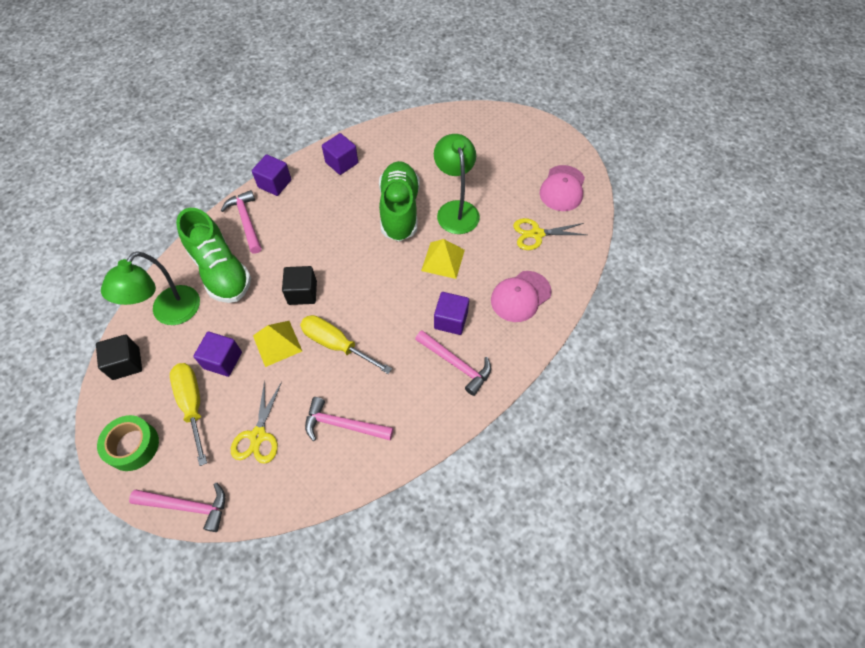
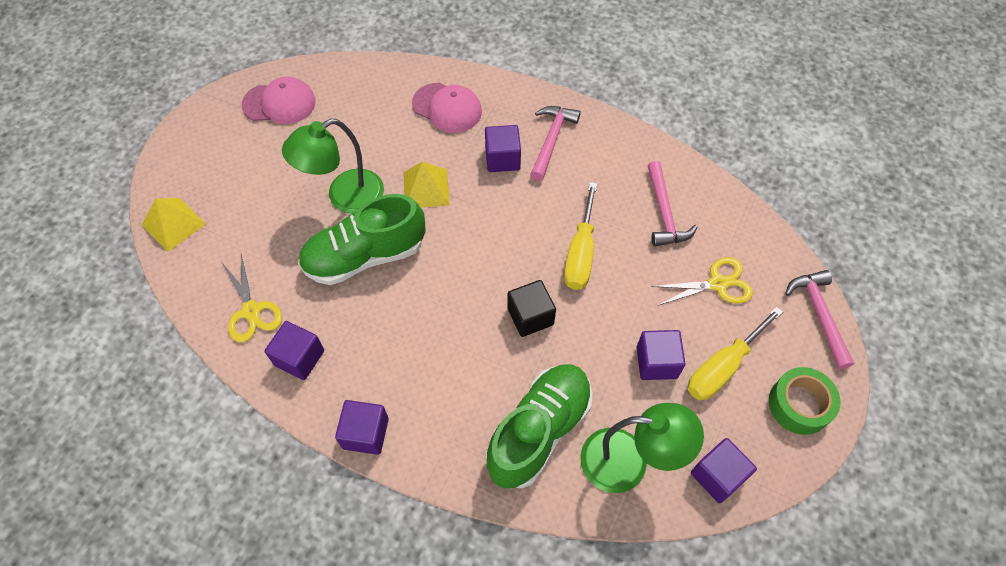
camera: 110 degrees left, 0 degrees up
black cube [96,334,142,380] -> purple cube [691,438,757,503]
pink hammer [220,190,262,254] -> none
yellow pyramid [253,321,302,367] -> yellow pyramid moved to [142,198,206,252]
yellow scissors [513,218,587,250] -> yellow scissors moved to [222,255,282,342]

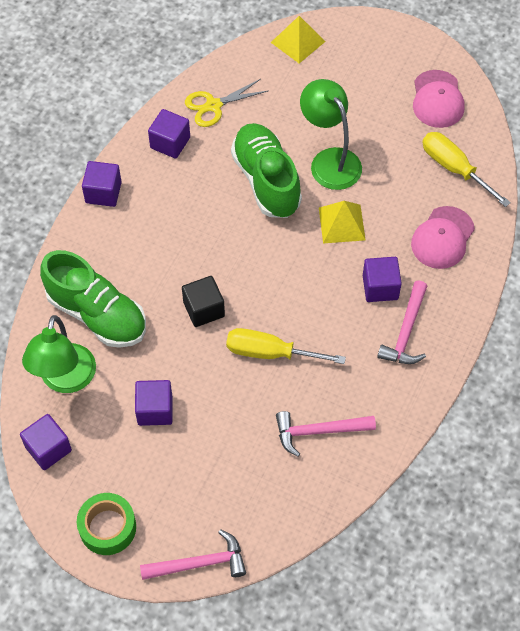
camera: 90 degrees right, 0 degrees up
pink hammer [530,106,581,181] -> pink hammer turned 90 degrees clockwise [377,281,427,364]
yellow scissors [651,257,753,306] -> none
yellow screwdriver [687,307,783,400] -> yellow screwdriver moved to [422,132,511,207]

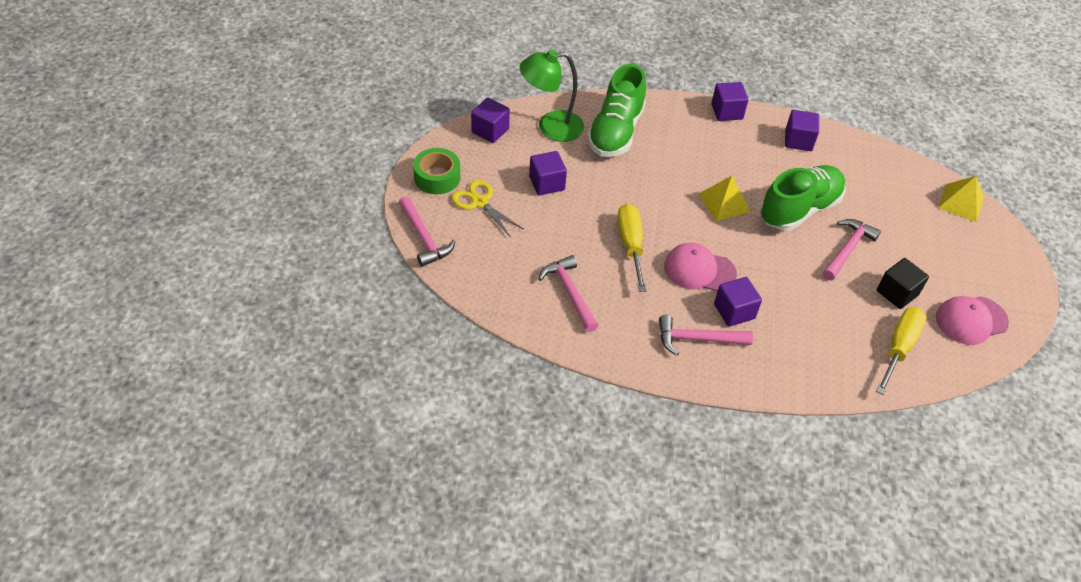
camera: 70 degrees right, 10 degrees down
black cube [182,276,225,327] -> black cube moved to [877,258,929,309]
yellow scissors [185,79,268,127] -> yellow scissors moved to [452,180,523,238]
green lamp [300,79,362,190] -> pink hammer [823,219,881,280]
yellow pyramid [319,201,366,243] -> yellow pyramid moved to [698,176,751,221]
pink cap [411,206,475,269] -> pink cap moved to [664,243,737,291]

